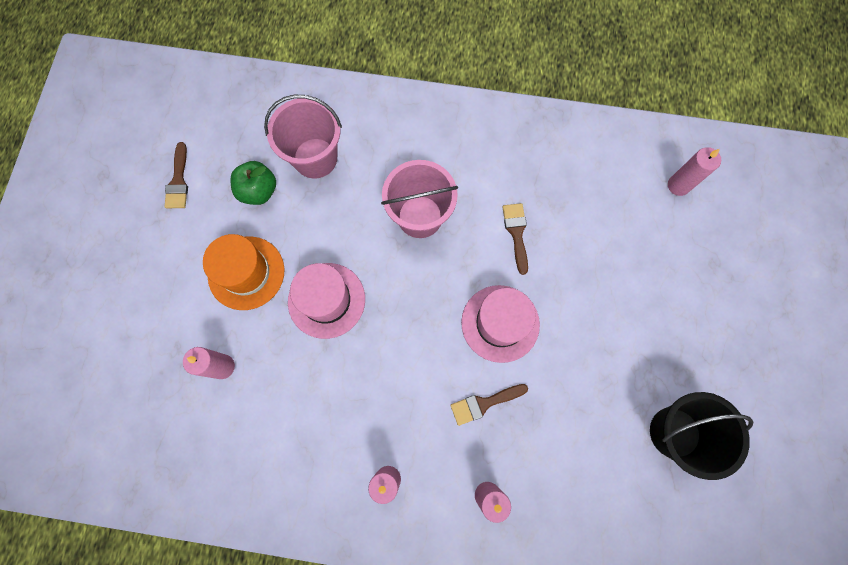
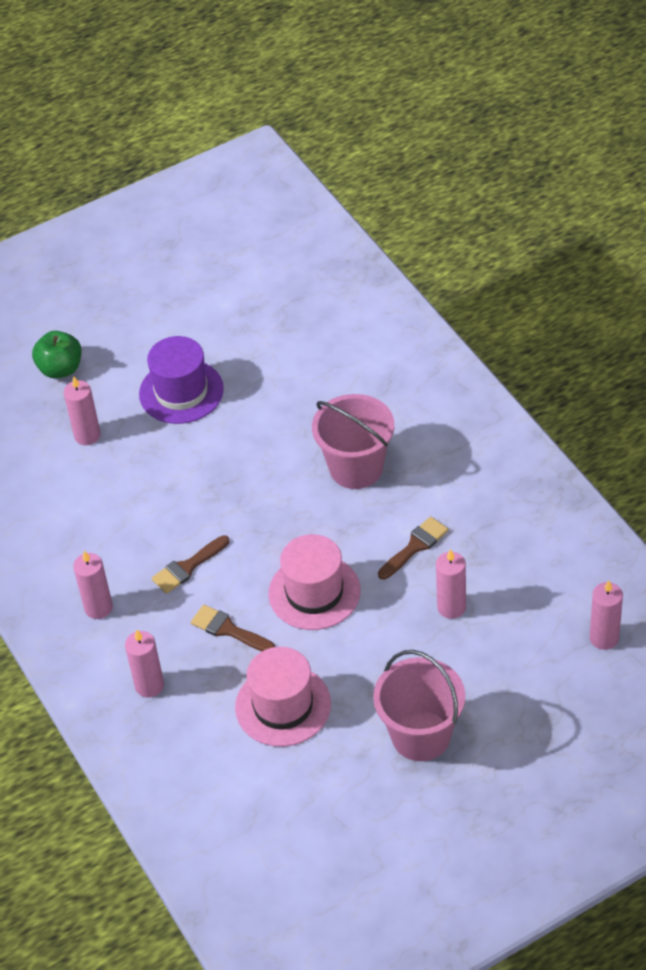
camera: 55 degrees right, 25 degrees down
brown brush [164,142,188,208] -> brown brush moved to [152,535,230,594]
orange hat [203,234,284,310] -> purple hat [139,336,224,424]
green apple [230,161,276,205] -> green apple moved to [32,331,81,379]
pink bucket [264,95,342,178] -> pink bucket moved to [373,650,465,761]
pink hat [288,263,365,339] -> pink hat moved to [235,647,331,747]
black bucket [650,392,753,480] -> none
none -> pink candle [436,549,466,619]

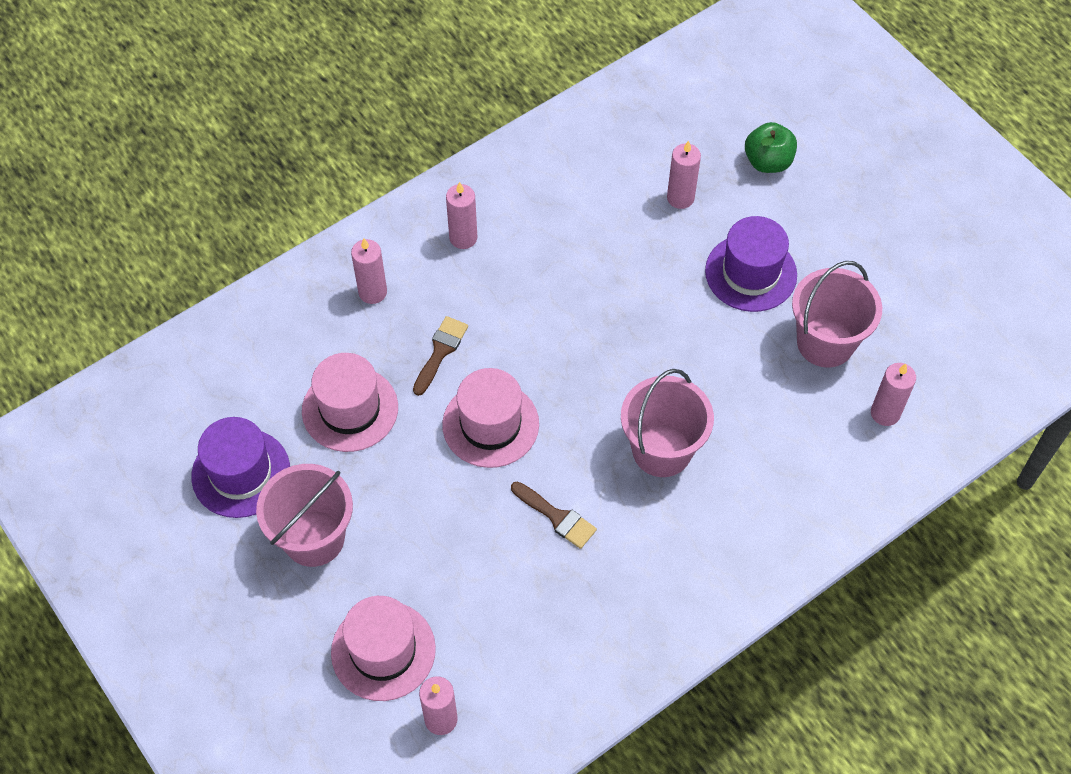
camera: 80 degrees right, 10 degrees up
brown brush [152,535,230,594] -> none
pink candle [436,549,466,619] -> pink candle moved to [871,363,916,426]
none -> purple hat [191,417,290,518]
none -> pink hat [331,596,436,701]
none -> pink bucket [792,261,882,368]

